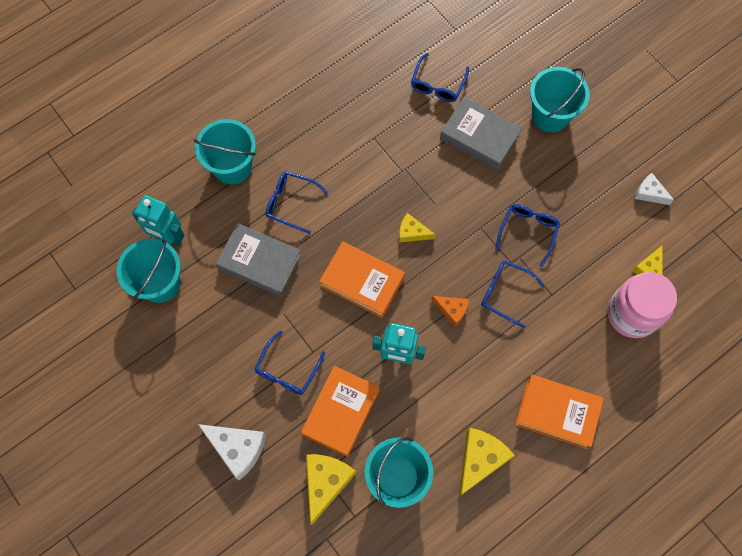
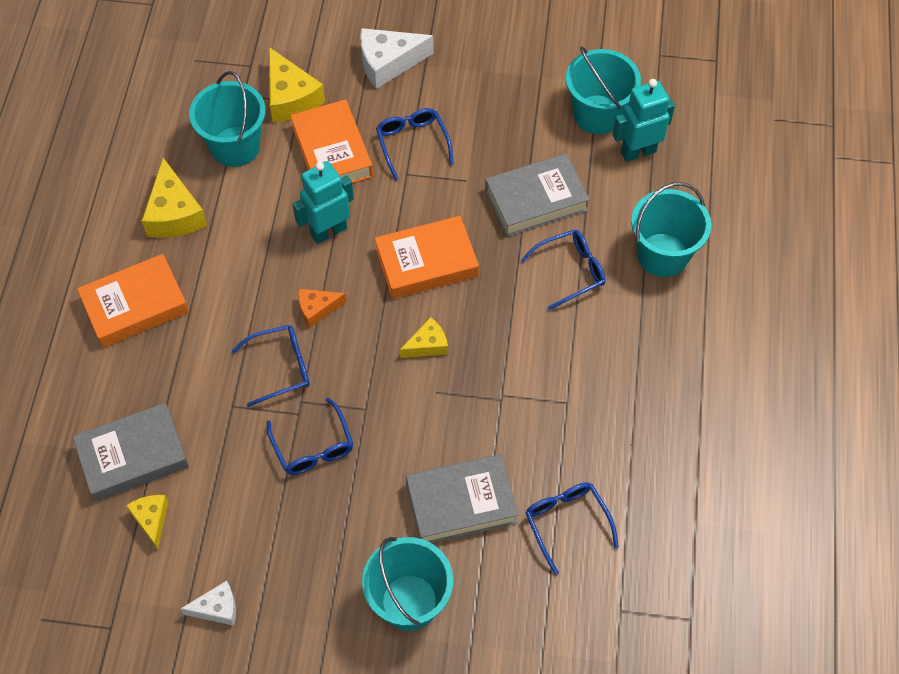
camera: 135 degrees right, 10 degrees down
pink jar [607,272,677,338] -> grey book [72,403,189,502]

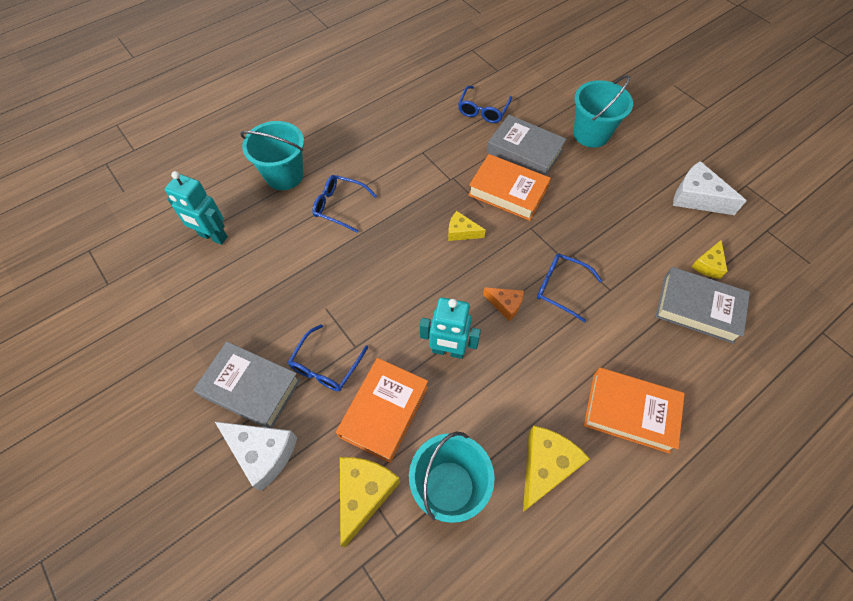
camera: 135 degrees left, 0 degrees up
white cheese [180,581,236,626] -> white cheese [673,161,747,215], size x1.70
blue glasses [267,398,353,475] -> none
orange book [375,216,479,299] -> orange book moved to [468,154,551,221]
grey book [485,154,590,237] -> grey book moved to [193,341,301,428]
turquoise bucket [566,46,641,134] -> none

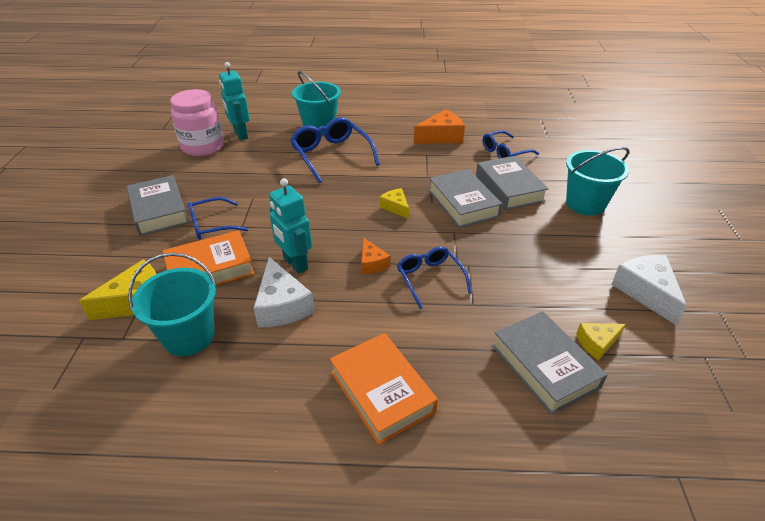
camera: 40 degrees right, 20 degrees down
white cheese [215,422,297,491] -> white cheese moved to [254,257,315,327]
blue glasses [312,175,377,233] -> blue glasses [290,117,380,183], size x1.56
orange book [468,154,551,221] -> grey book [429,169,502,228]
yellow cheese [523,426,590,512] -> none
none -> pink jar [170,89,224,156]
none -> orange cheese [414,109,465,144]

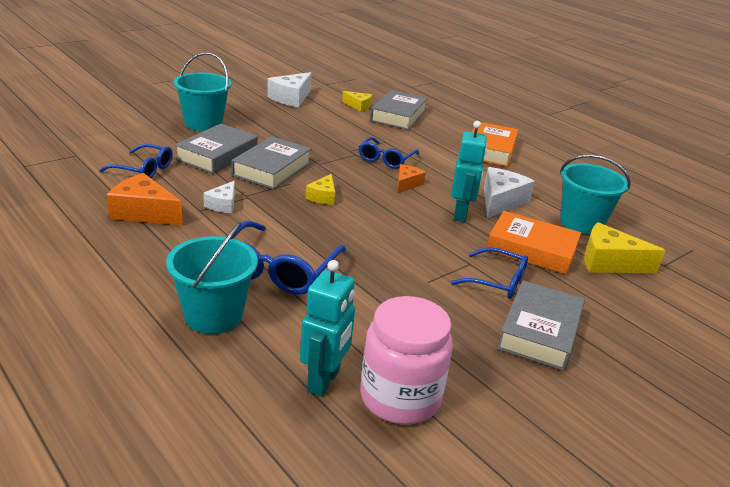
camera: 135 degrees left, 10 degrees down
none -> white cheese [203,181,235,213]

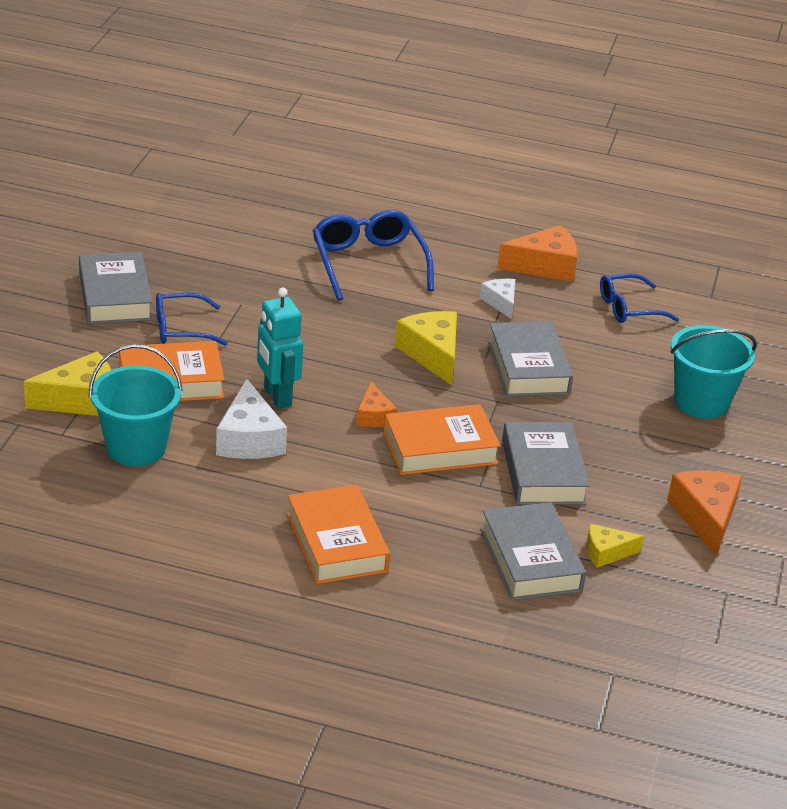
camera: 145 degrees right, 5 degrees up
turquoise bucket [166,222,258,334] -> none
grey book [175,124,258,174] -> grey book moved to [502,422,590,505]
white cheese [267,72,312,107] -> orange cheese [667,470,742,556]
turquoise robot [300,260,355,396] -> none
yellow cheese [305,174,335,205] -> yellow cheese [395,311,457,385], size x1.70
blue glasses [359,137,419,169] -> orange book [383,404,501,475]
pink jar [360,296,453,425] -> none

